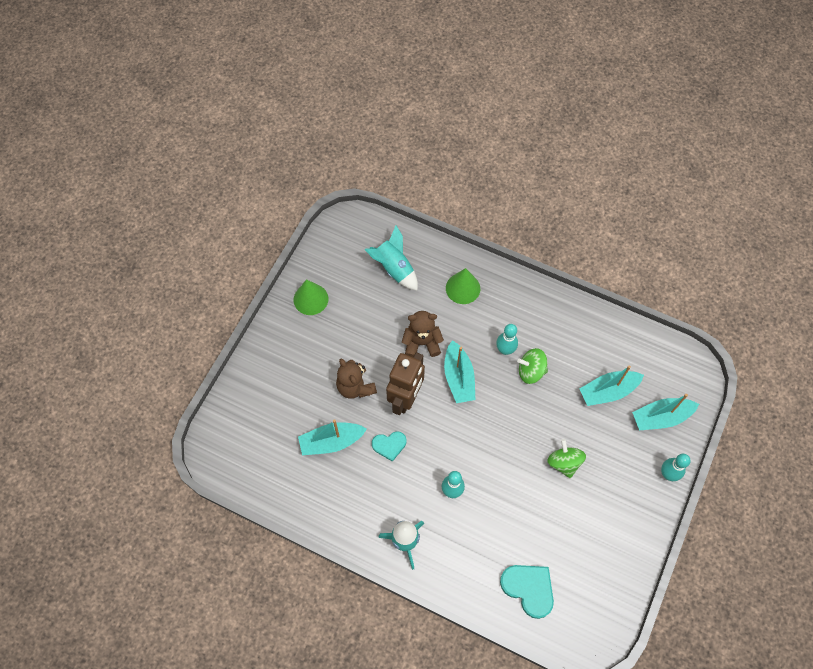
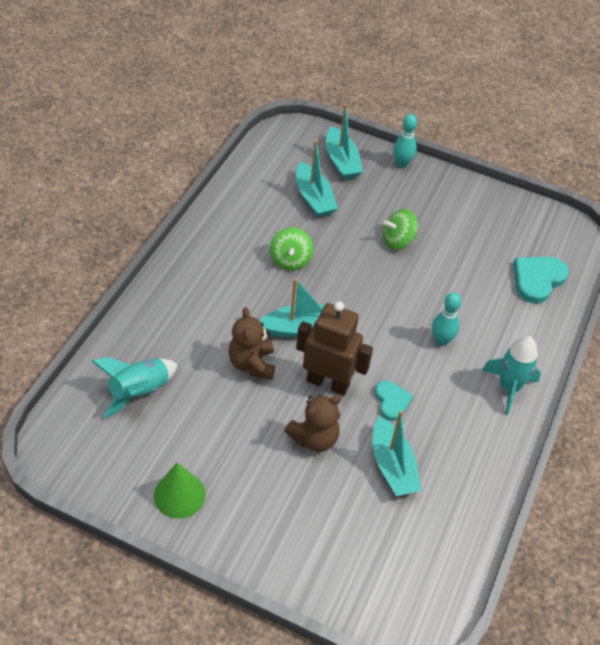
camera: 95 degrees left, 15 degrees down
green cone [446,268,480,304] -> none
turquoise bowling pin [496,324,518,355] -> none

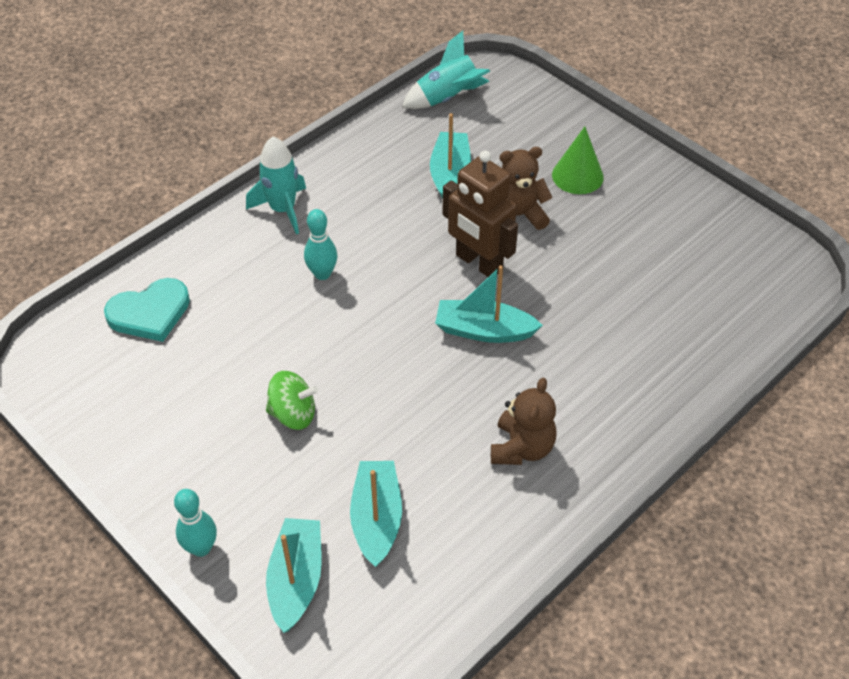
camera: 155 degrees left, 0 degrees up
turquoise rocket [92,357,178,419] -> turquoise rocket moved to [402,31,490,109]
green cone [154,463,206,519] -> green cone moved to [552,126,604,194]
brown teddy bear [228,307,275,380] -> brown teddy bear moved to [491,378,557,465]
green spinning top [270,227,314,270] -> none
turquoise heart [375,381,413,421] -> none

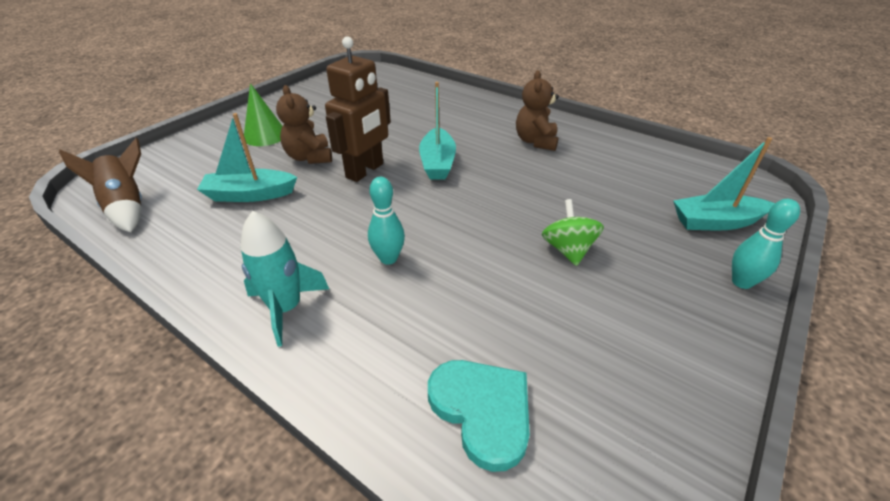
camera: 100 degrees left, 10 degrees down
turquoise boat [350,461,402,567] -> none
turquoise rocket [402,31,490,109] -> brown rocket [59,138,142,232]
brown teddy bear [491,378,557,465] -> brown teddy bear turned 90 degrees counterclockwise [516,70,559,151]

